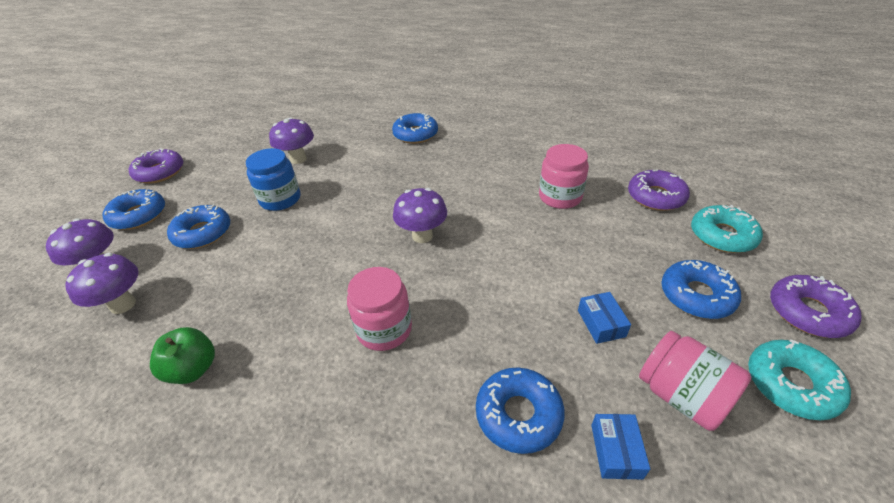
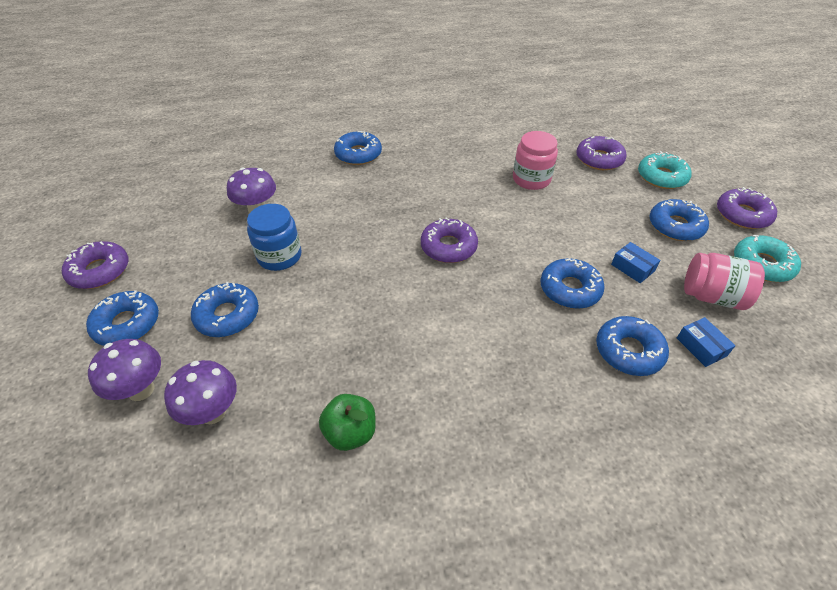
camera: 30 degrees left, 5 degrees up
pink jar [347,267,412,351] -> none
purple mushroom [393,188,447,243] -> purple donut [421,218,478,263]
none -> blue donut [541,258,605,309]

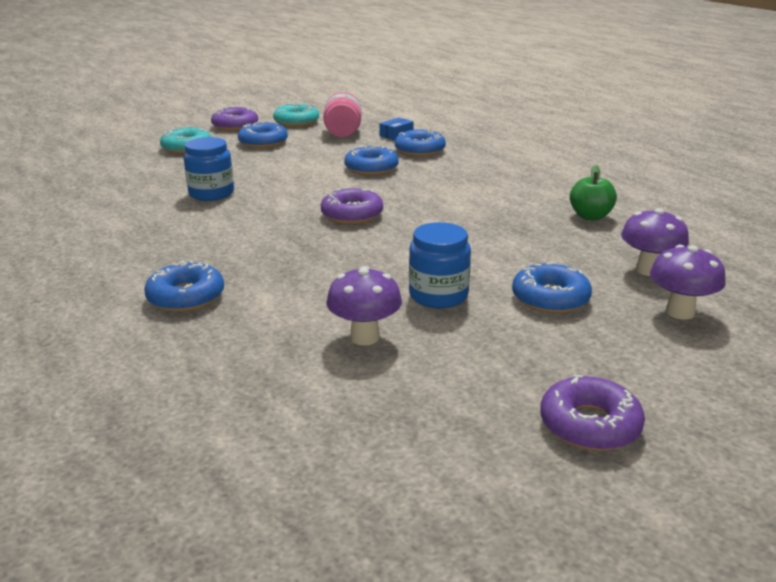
camera: 110 degrees left, 20 degrees down
blue donut [86,290,159,346] -> none
pink jar [513,131,558,190] -> blue jar [183,137,234,201]
purple donut [577,136,627,170] -> none
blue box [611,242,660,283] -> none

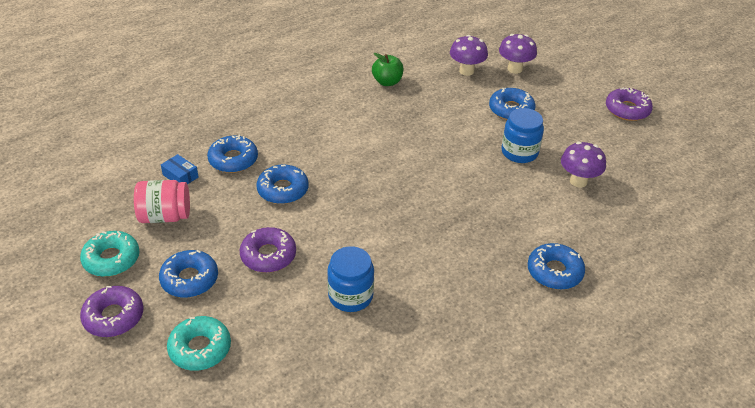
camera: 95 degrees left, 15 degrees up
purple donut [321,187,383,224] -> purple donut moved to [240,227,296,273]

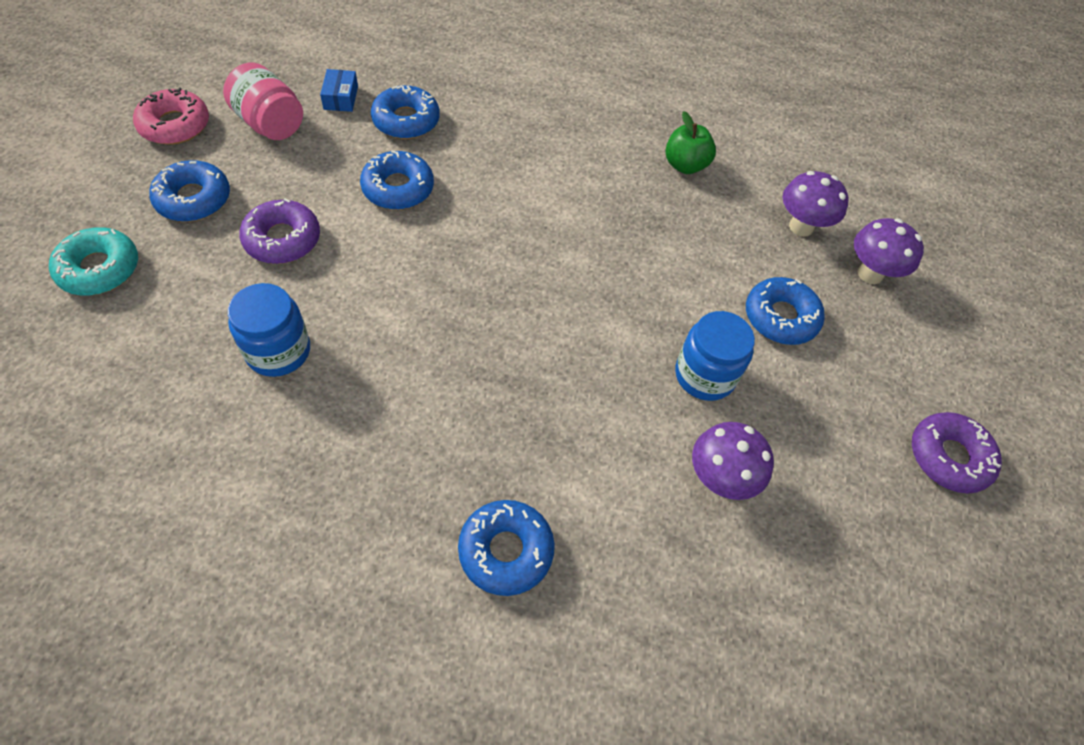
camera: 45 degrees right, 15 degrees up
turquoise donut [80,231,140,277] -> pink donut [133,87,209,145]
purple donut [80,286,144,337] -> none

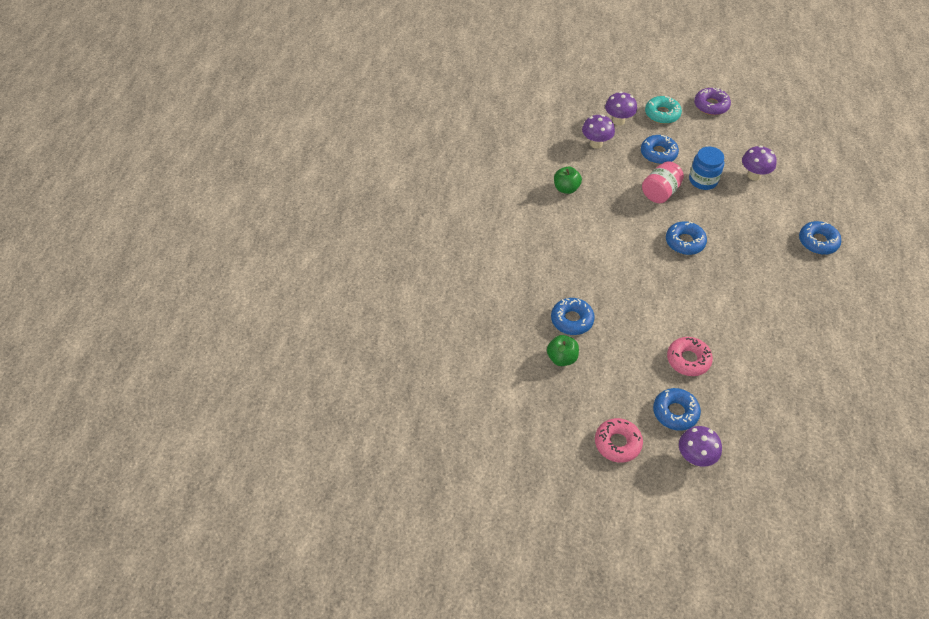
camera: 90 degrees left, 5 degrees down
turquoise donut [49,227,138,295] -> turquoise donut moved to [645,96,682,124]
pink jar [223,62,303,140] -> pink jar moved to [642,161,684,203]
blue jar [228,283,310,377] -> none
purple donut [239,198,320,264] -> pink donut [667,337,713,376]
blue box [320,69,358,112] -> green apple [547,335,579,366]
blue donut [360,150,434,210] -> blue donut moved to [666,221,707,255]
none -> purple mushroom [679,426,722,467]

